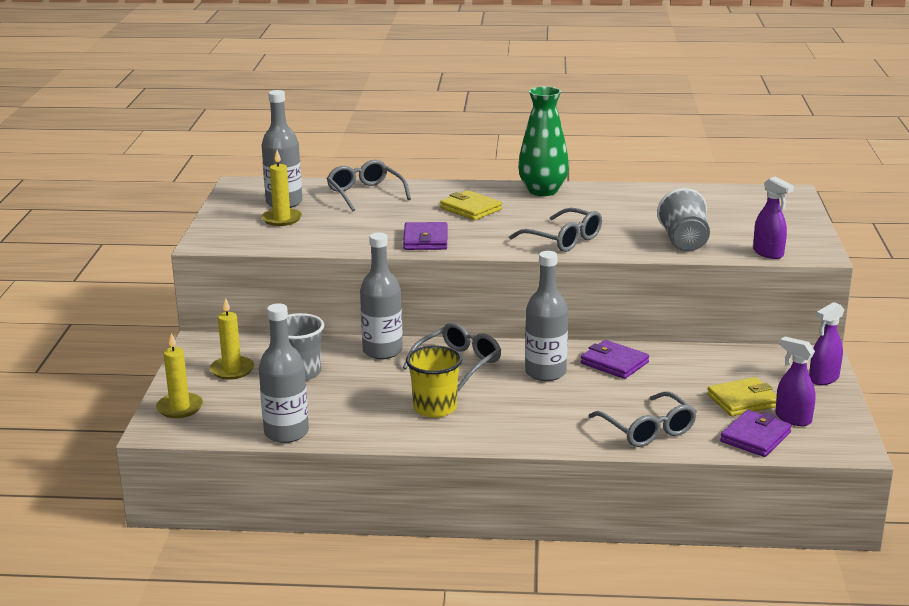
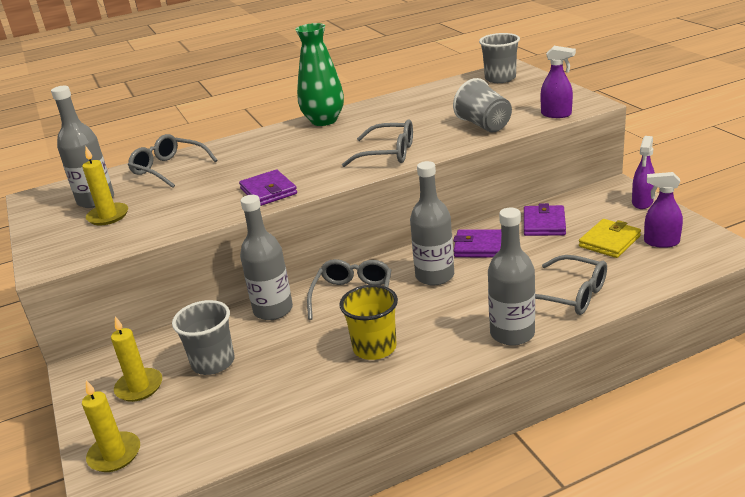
camera: 25 degrees left, 5 degrees up
grey bottle [259,303,309,443] -> grey bottle moved to [488,208,535,346]
yellow wallet [440,190,502,220] -> none
purple wallet [720,410,792,457] -> purple wallet moved to [524,203,566,236]
none -> grey cup [479,33,520,83]

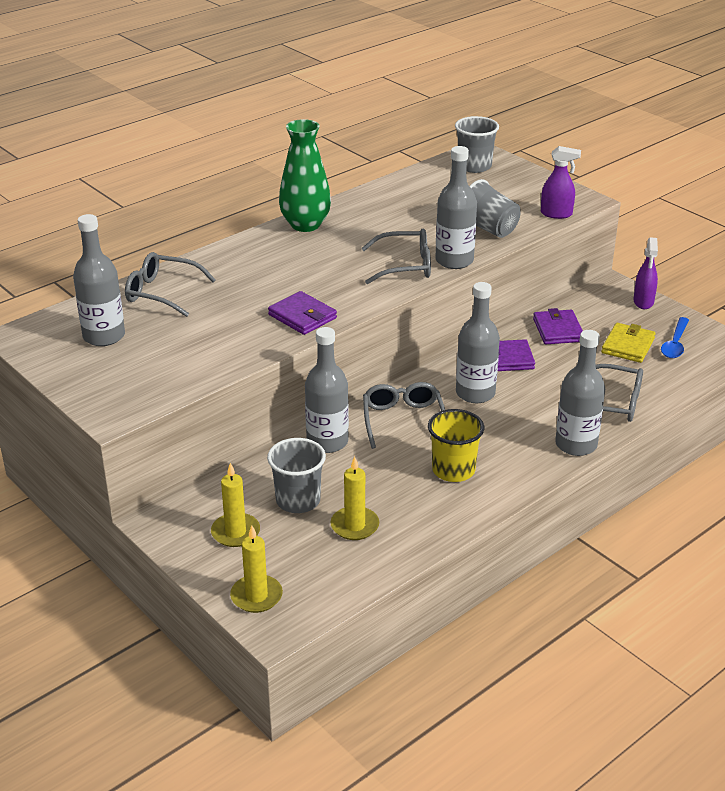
camera: 20 degrees left, 5 degrees up
yellow candle [82,147,128,225] -> yellow candle moved to [330,456,379,540]
purple spray bottle [644,172,683,248] -> blue spoon [661,317,689,358]
none -> grey bottle [435,146,477,269]

